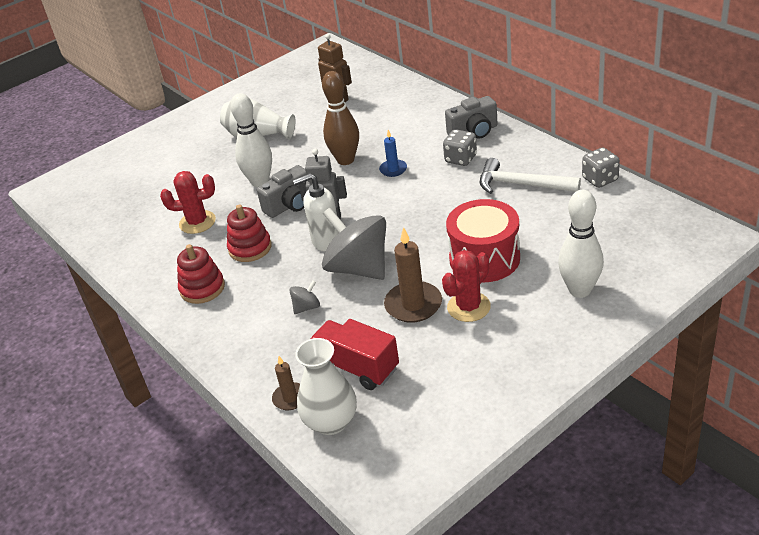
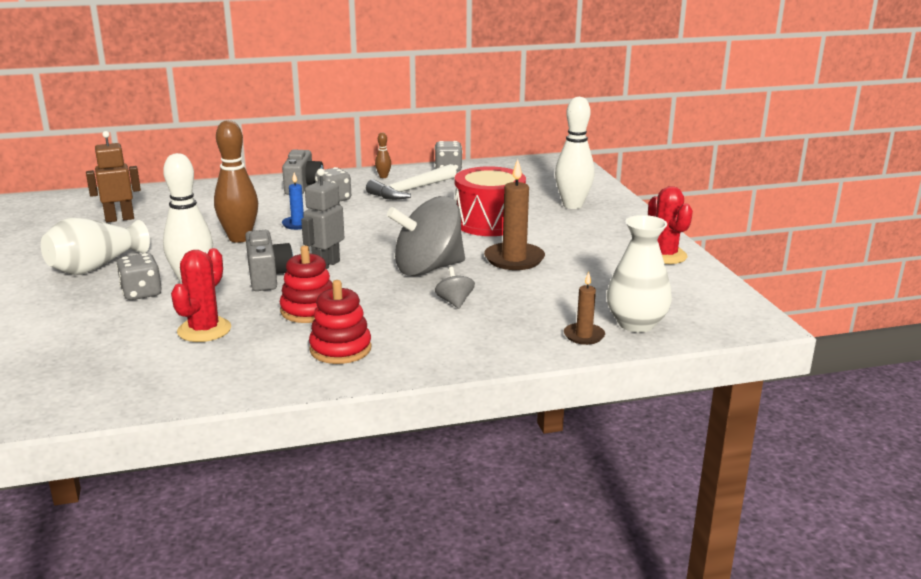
camera: 70 degrees left, 15 degrees down
white soap dispenser [293,173,339,252] -> none
red truck [311,319,399,390] -> none
red cactus [442,250,491,322] -> red cactus moved to [648,186,693,264]
none -> grey dice [116,253,162,300]
none -> brown bowling pin [375,132,391,178]

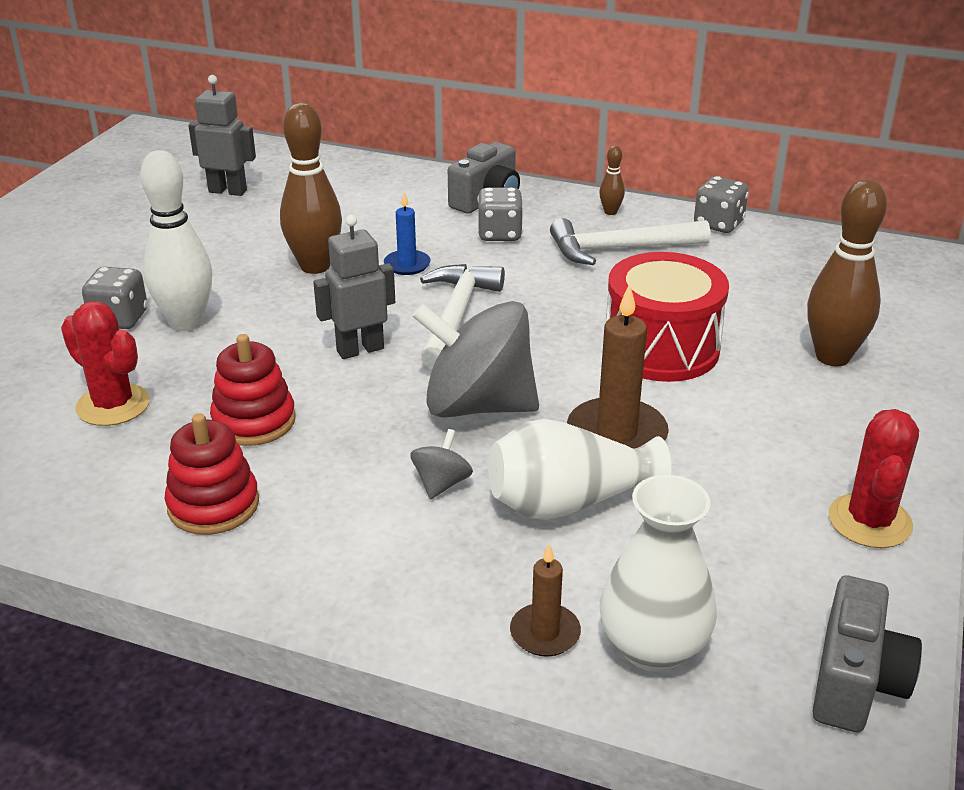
camera: 35 degrees right, 10 degrees up
white vase [41,218,150,275] -> white vase moved to [489,419,671,520]
brown robot [86,131,141,223] -> grey robot [188,75,256,196]
red cactus [171,248,231,342] -> red cactus turned 75 degrees clockwise [61,301,150,426]
grey camera [245,230,293,291] -> grey camera moved to [813,575,922,732]
white bowling pin [555,97,595,209] -> brown bowling pin [807,179,887,366]
none -> white hammer [420,264,505,369]

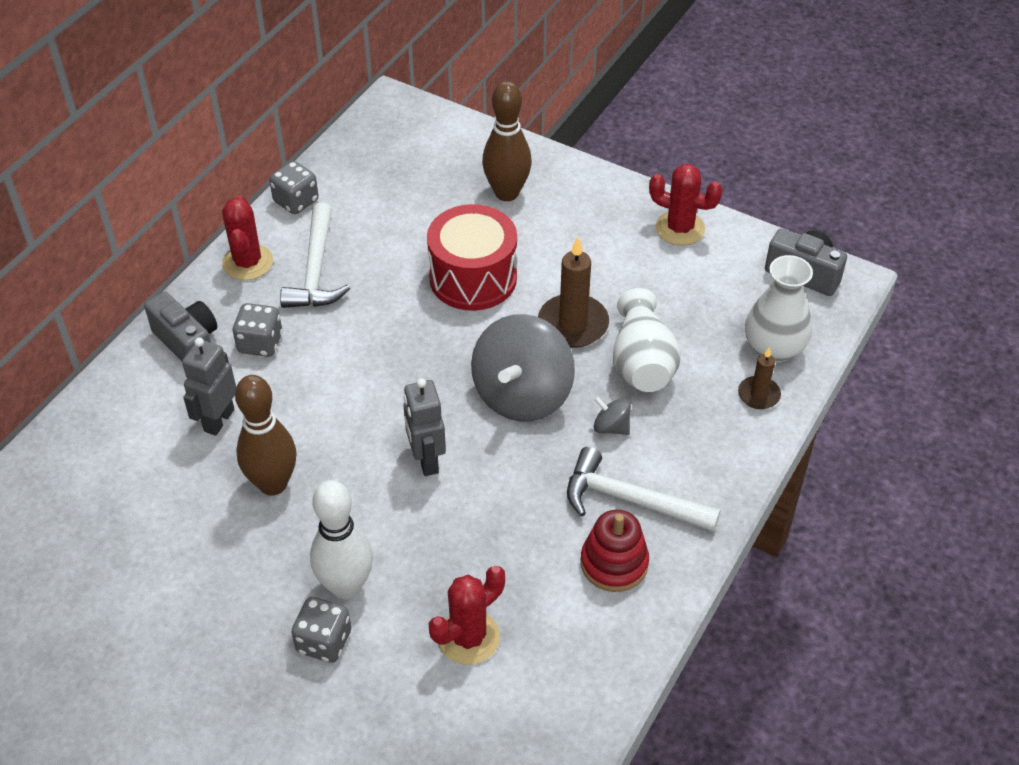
camera: 80 degrees left, 15 degrees up
grey robot [188,75,256,196] -> grey robot moved to [182,337,236,436]
red stacking toy [210,334,296,446] -> none
blue candle [384,192,430,275] -> none
white hammer [420,264,505,369] -> white hammer moved to [567,447,721,532]
brown bowling pin [599,146,625,215] -> red cactus [222,195,273,280]

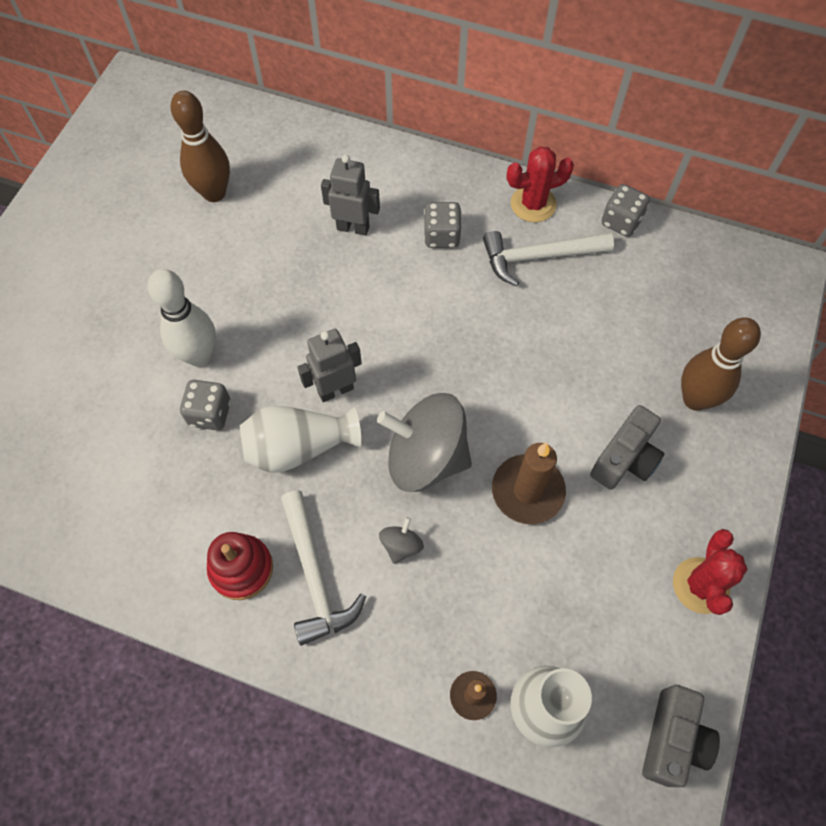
camera: 80 degrees right, 15 degrees up
grey camera [144,291,217,361] -> grey camera moved to [590,405,664,490]
brown bowling pin [235,375,297,496] -> brown bowling pin moved to [171,90,230,202]
grey dice [291,597,351,663] -> grey dice moved to [180,380,231,430]
red drum [427,204,517,311] -> none
red cactus [429,566,505,665] -> none
white hammer [567,447,721,532] -> white hammer turned 150 degrees clockwise [281,490,366,646]
white vase [613,288,681,392] -> white vase moved to [239,406,361,473]

